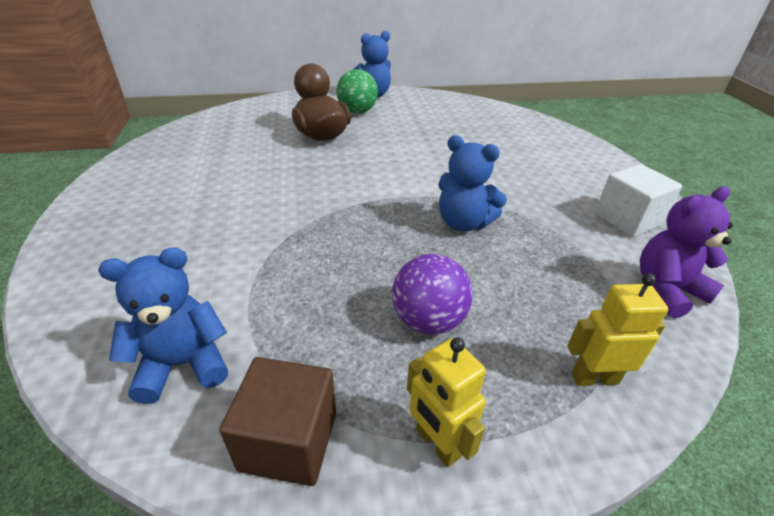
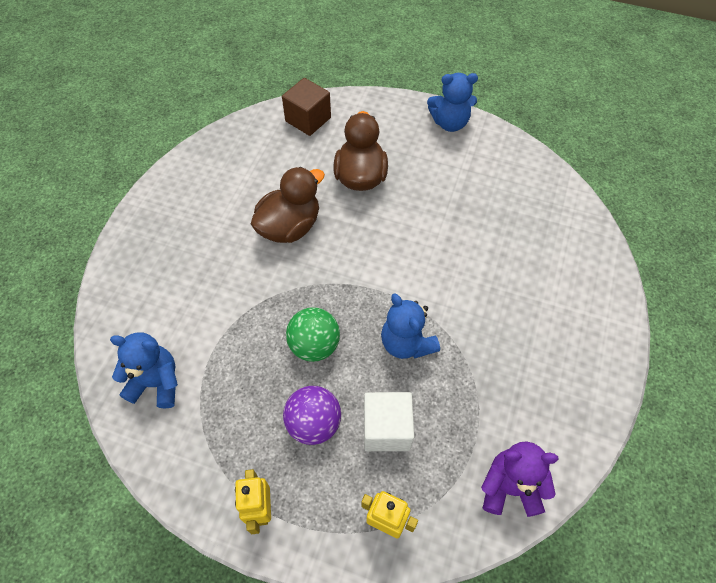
camera: 30 degrees right, 20 degrees up
brown cube [219,357,336,486] -> brown cube moved to [282,78,331,136]
green ball [336,69,378,114] -> green ball moved to [286,307,340,362]
white cube [595,164,682,237] -> white cube moved to [364,392,414,451]
none -> brown duck [251,167,325,243]

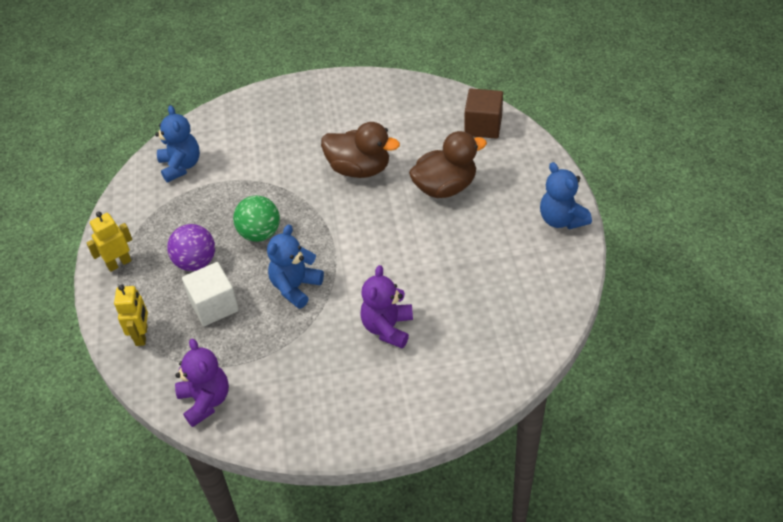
camera: 65 degrees right, 10 degrees down
none -> purple teddy bear [360,265,413,348]

